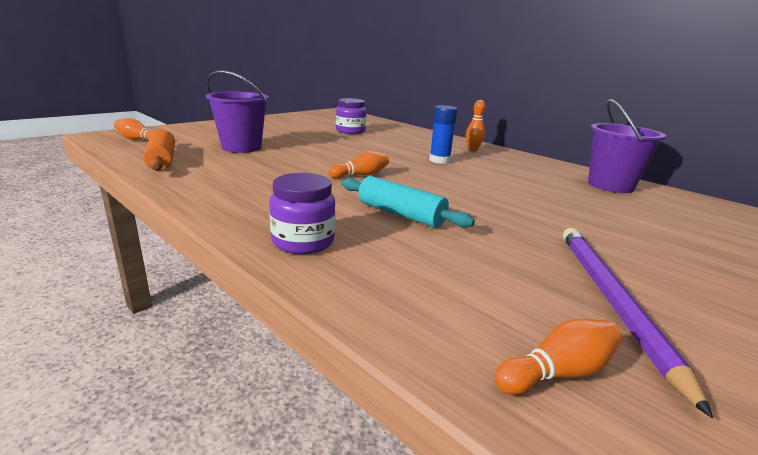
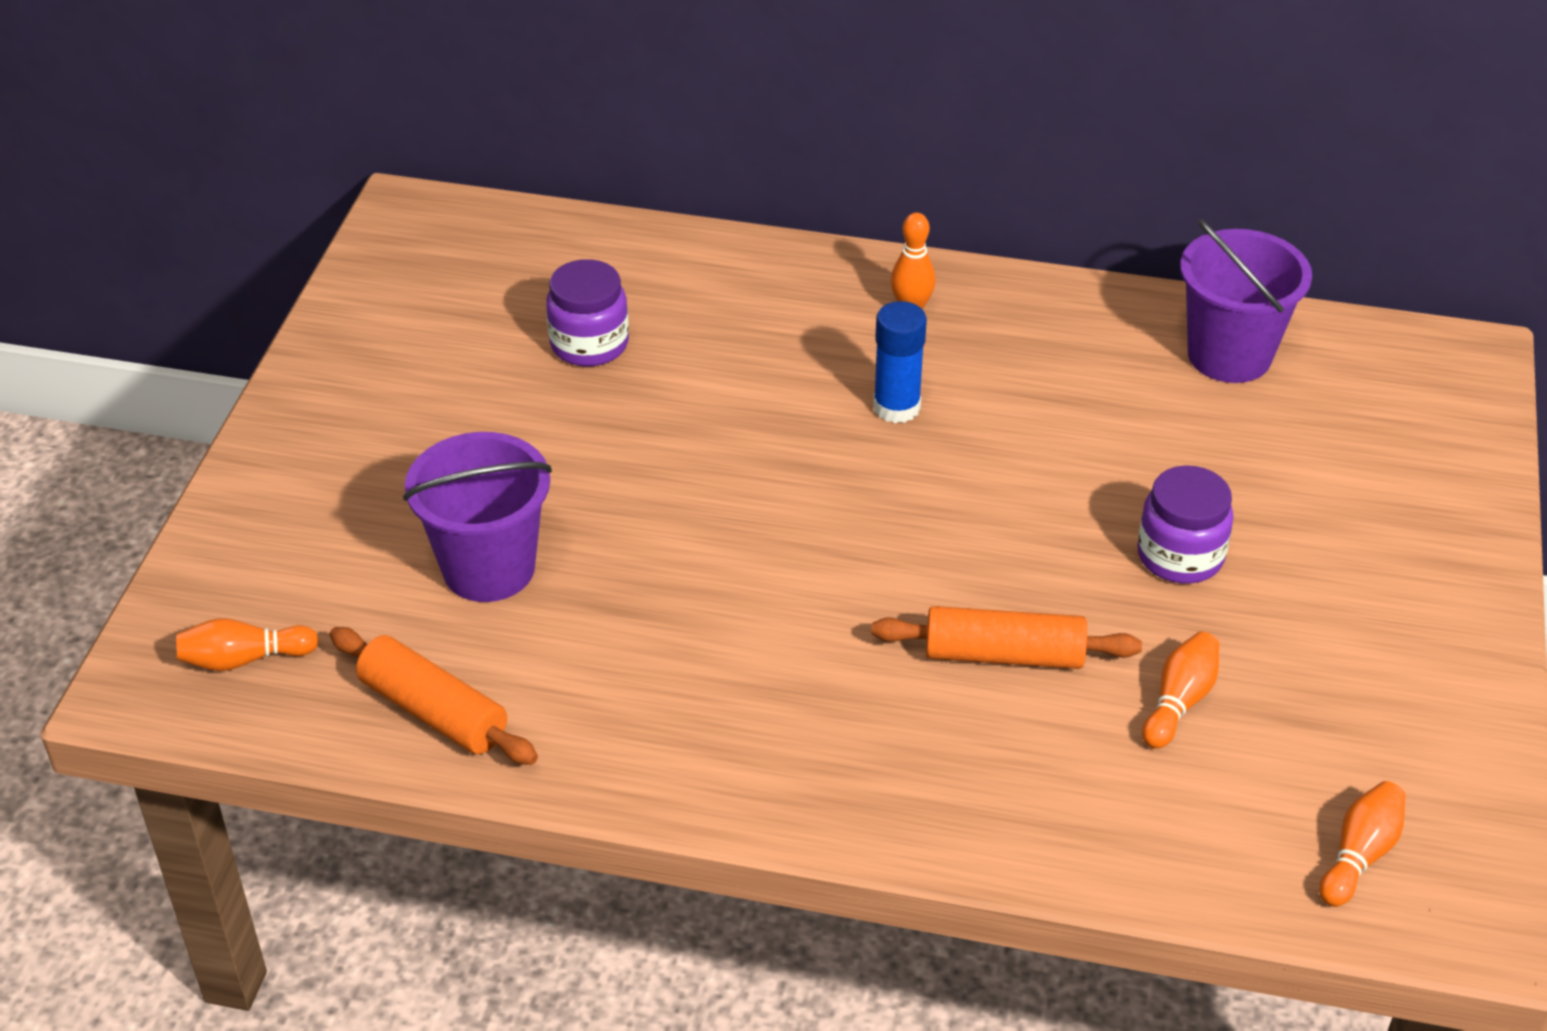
camera: 30 degrees left, 20 degrees up
purple jar [269,173,335,254] -> purple jar moved to [1137,465,1233,584]
orange bowling pin [329,151,389,179] -> orange bowling pin moved to [1142,632,1219,749]
turquoise rolling pin [342,176,475,228] -> orange rolling pin [871,606,1142,669]
purple pencil [563,228,713,418] -> none

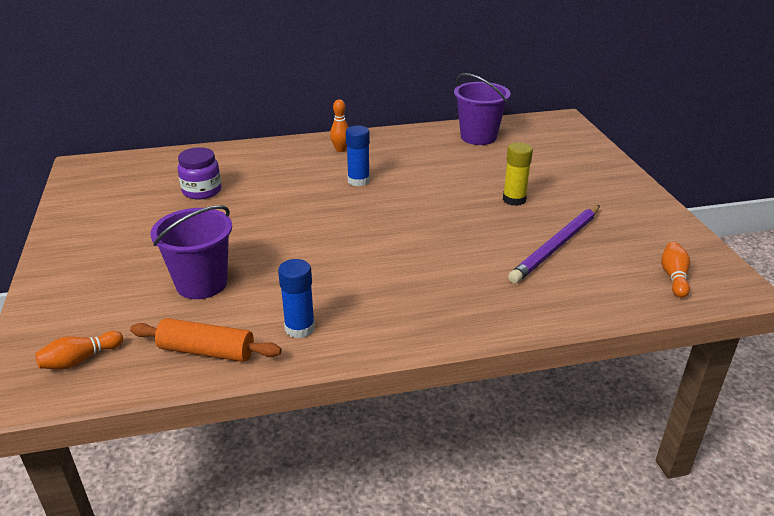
camera: 25 degrees left, 10 degrees down
orange rolling pin [871,606,1142,669] -> none
purple jar [1137,465,1233,584] -> yellow glue stick [503,142,533,206]
orange bowling pin [1142,632,1219,749] -> purple pencil [508,205,600,284]
none -> blue glue stick [278,259,315,338]

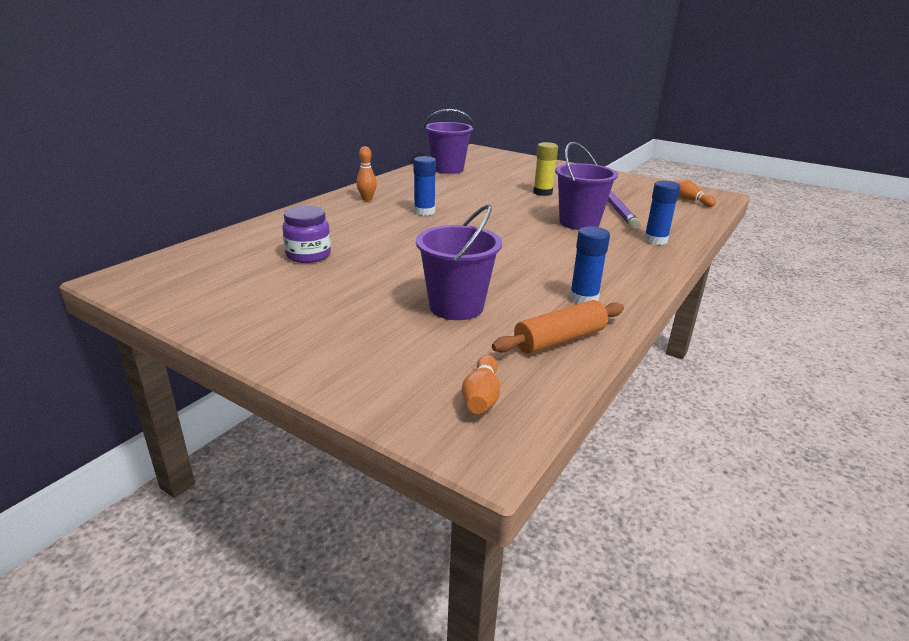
camera: 45 degrees left, 5 degrees down
none -> purple bucket [555,142,618,230]
none -> blue glue stick [644,181,680,245]

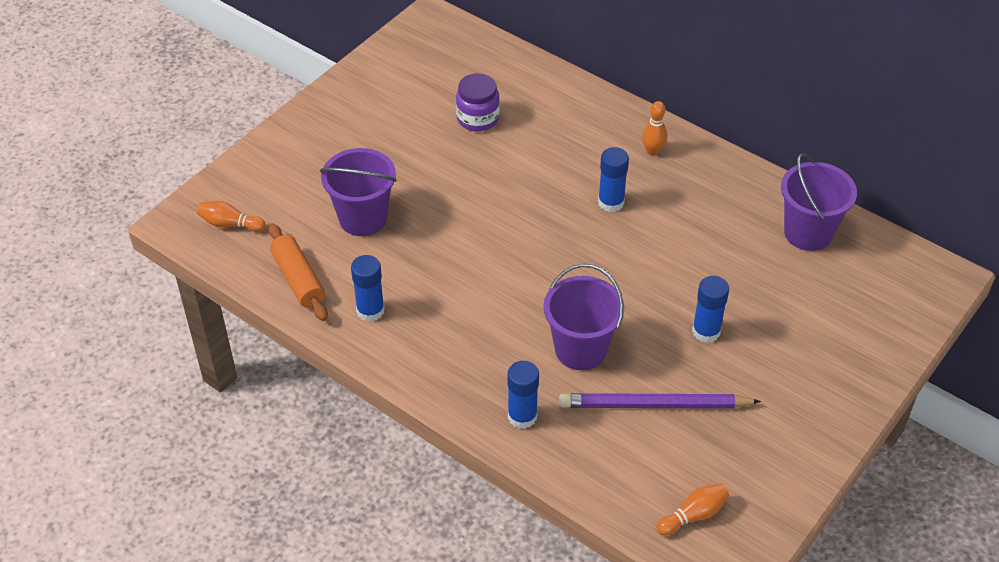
camera: 95 degrees right, 20 degrees up
yellow glue stick [533,142,558,196] -> blue glue stick [692,276,729,343]

